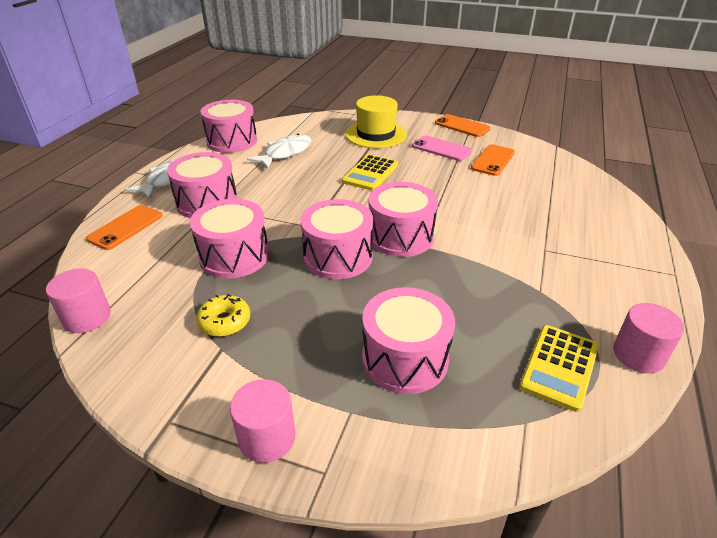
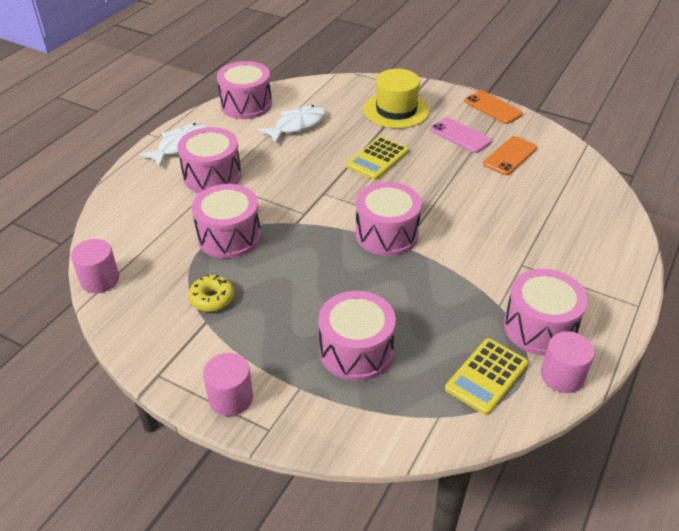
camera: 10 degrees right, 5 degrees up
orange phone [86,205,163,250] -> none
pink drum [300,199,373,279] -> pink drum moved to [504,269,588,356]

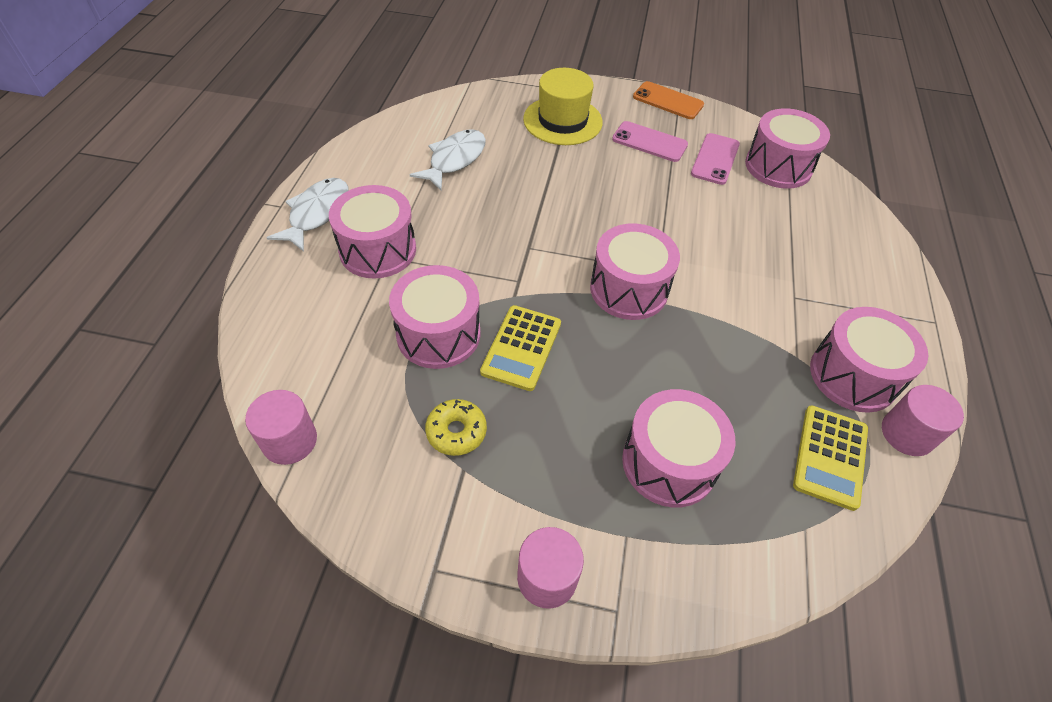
camera: 20 degrees left, 10 degrees up
pink drum [217,61,272,119] -> pink drum moved to [745,108,830,189]
yellow calculator [346,136,409,180] -> yellow calculator moved to [480,305,561,391]
orange phone [483,136,537,175] -> pink phone [691,133,740,185]

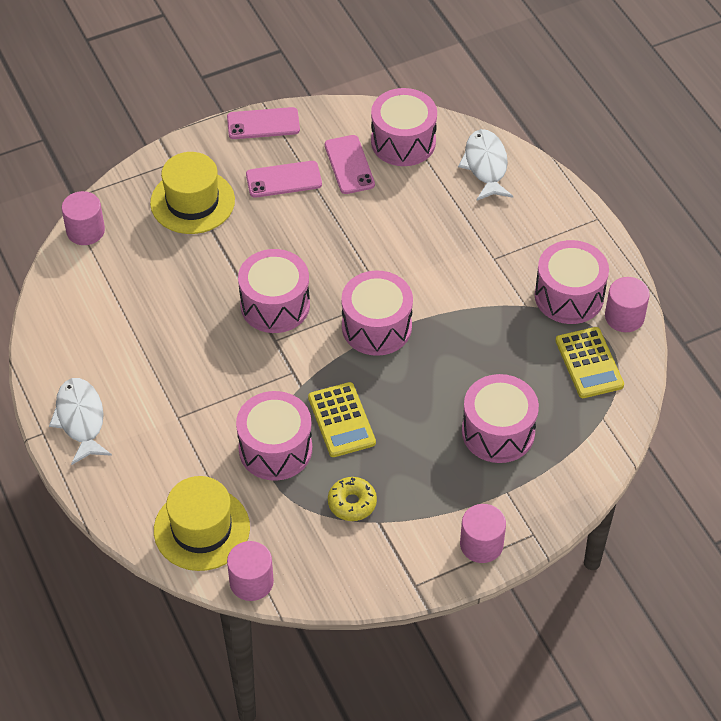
camera: 35 degrees left, 0 degrees up
pink drum [329,185,416,279] -> pink drum moved to [238,249,310,333]
white fish [410,129,486,190] -> white fish moved to [458,129,513,201]
orange phone [633,81,704,119] -> pink phone [227,107,300,139]
none -> pink cylinder [62,191,105,245]
none -> yellow hat [154,476,250,571]

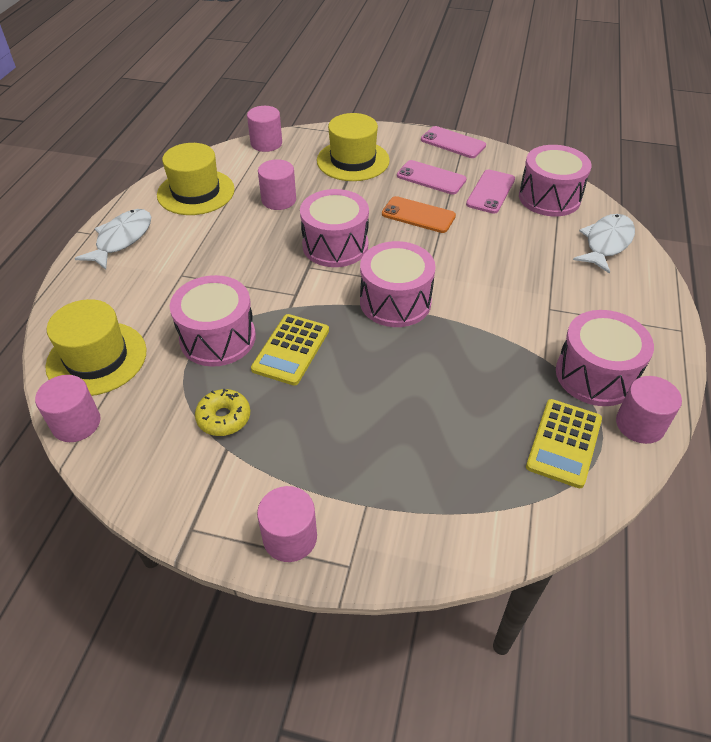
camera: 40 degrees right, 5 degrees down
pink drum [462,374,539,463] -> none
none -> yellow hat [157,143,235,215]
none -> pink cylinder [258,159,296,210]
none -> orange phone [382,196,456,233]

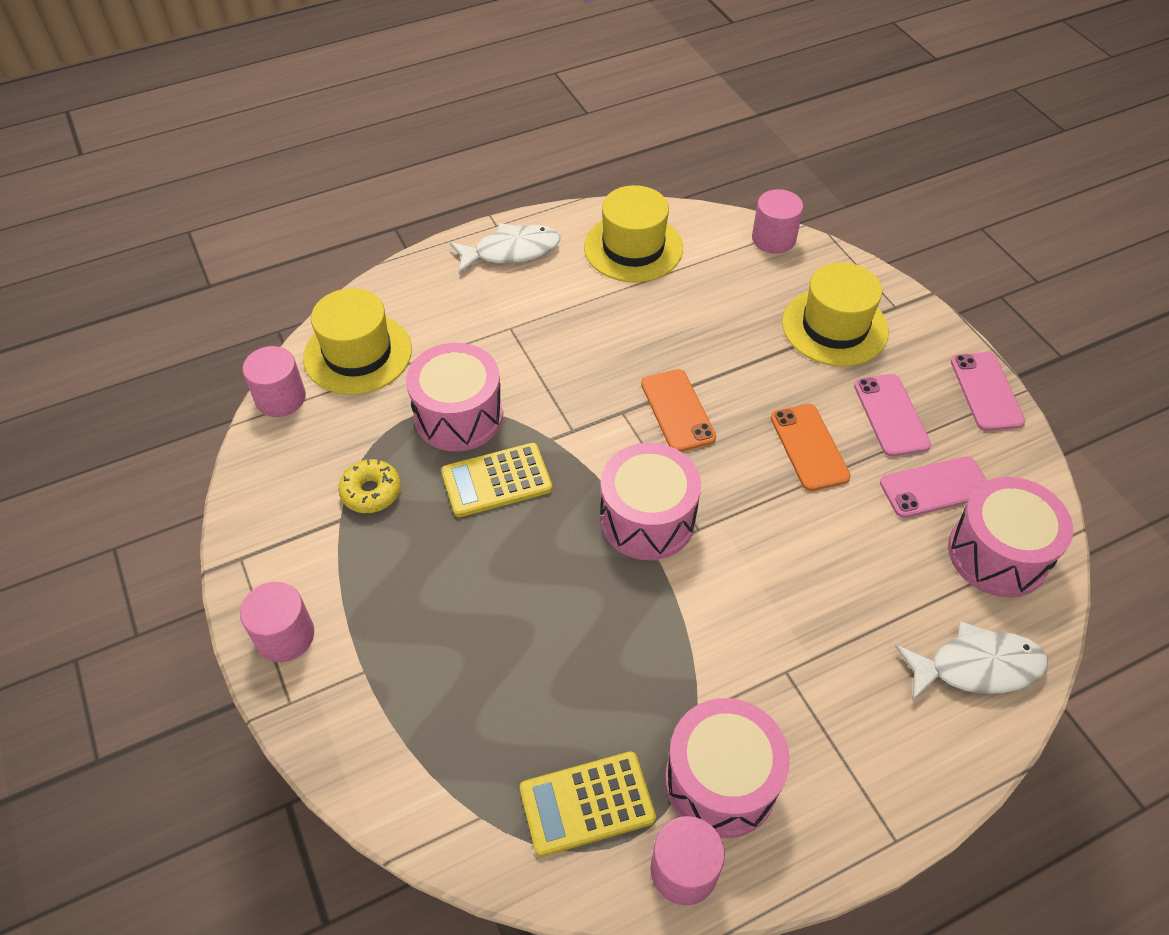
camera: 50 degrees right, 5 degrees up
pink cylinder [258,159,296,210] -> none
pink drum [300,189,369,267] -> orange phone [641,369,716,452]

